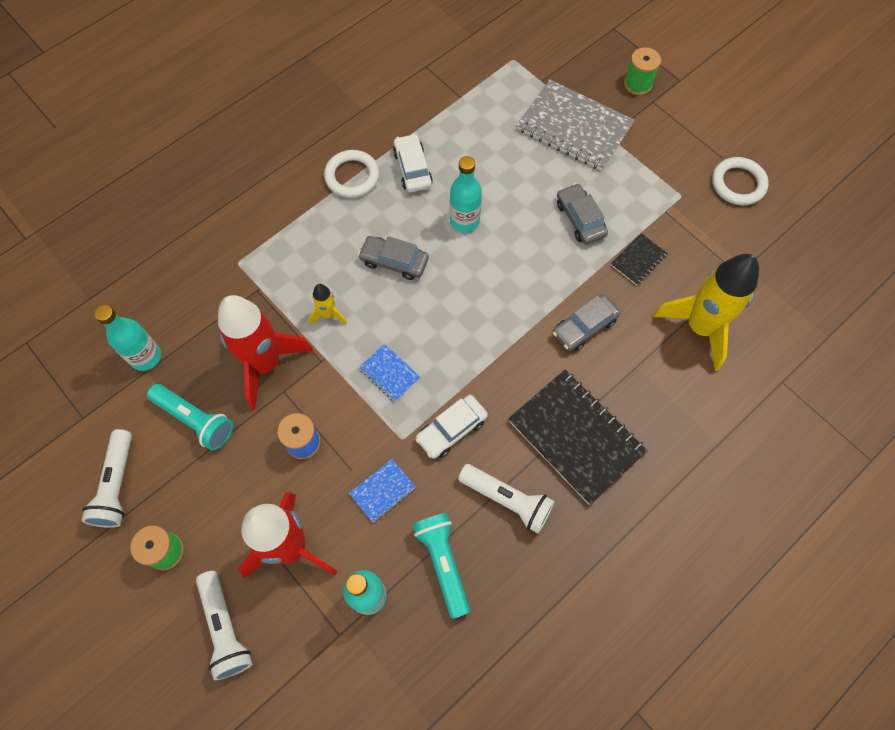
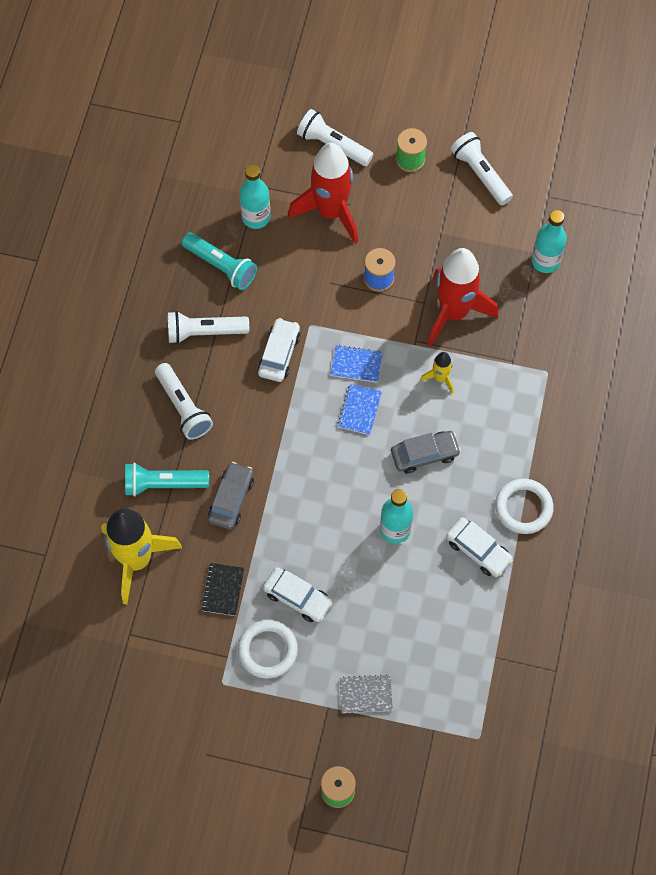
camera: 145 degrees right, 0 degrees up
turquoise flashlight [147,384,233,451] -> turquoise flashlight moved to [125,463,209,496]
blue notebook [349,459,416,523] -> blue notebook moved to [338,384,382,435]
black notebook [508,370,648,505] -> white flashlight [155,363,213,440]
grey notebook [517,80,635,171] -> grey notebook [340,674,393,713], size x0.46
grey car [557,183,608,245] -> white car [263,567,333,622]
white ring [712,157,769,205] -> white ring moved to [238,620,298,679]

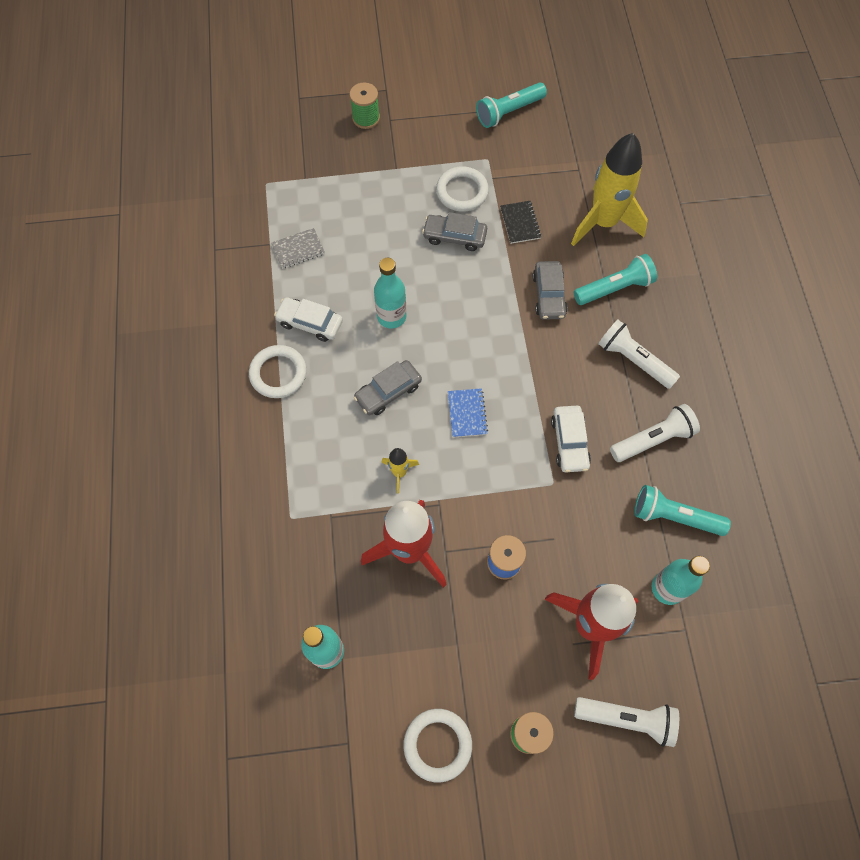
camera: 160 degrees right, 0 degrees up
white car [263,567,333,622] -> grey car [422,212,487,251]
blue notebook [331,345,383,383] -> none
grey notebook [340,674,393,713] -> grey notebook moved to [271,228,325,269]
white flashlight [451,132,513,205] -> white ring [403,709,472,782]
none -> turquoise flashlight [476,83,547,128]

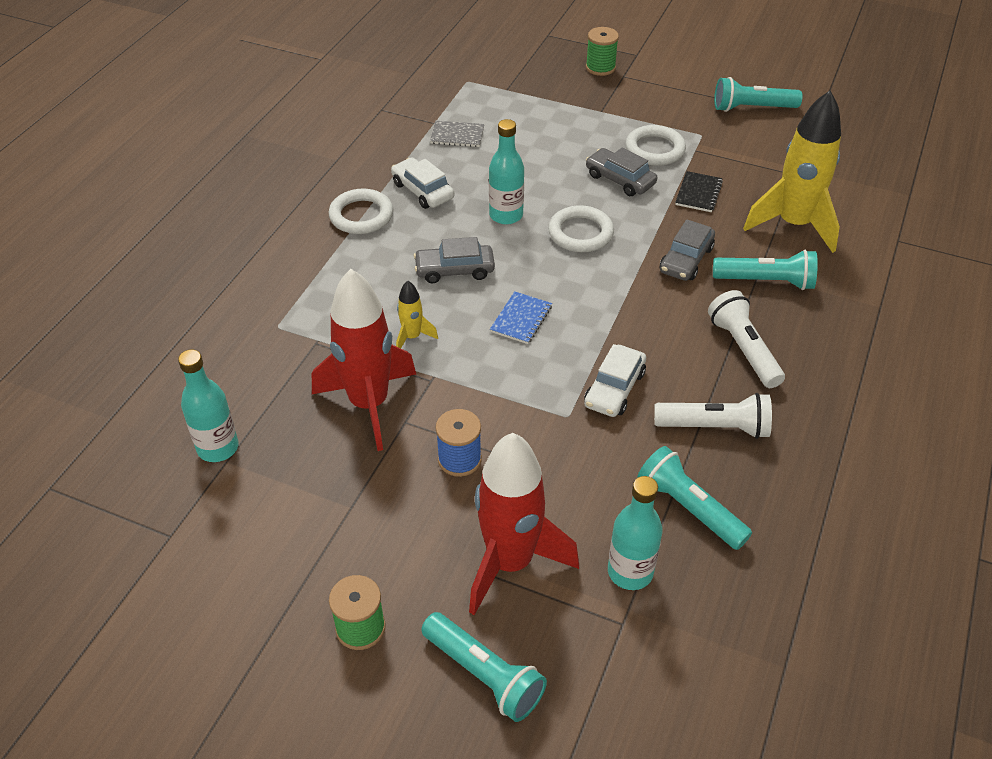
camera: 30 degrees right, 20 degrees down
white ring [403,709,472,782] -> white ring moved to [548,205,614,252]
white flashlight [574,697,679,747] -> turquoise flashlight [421,612,547,722]

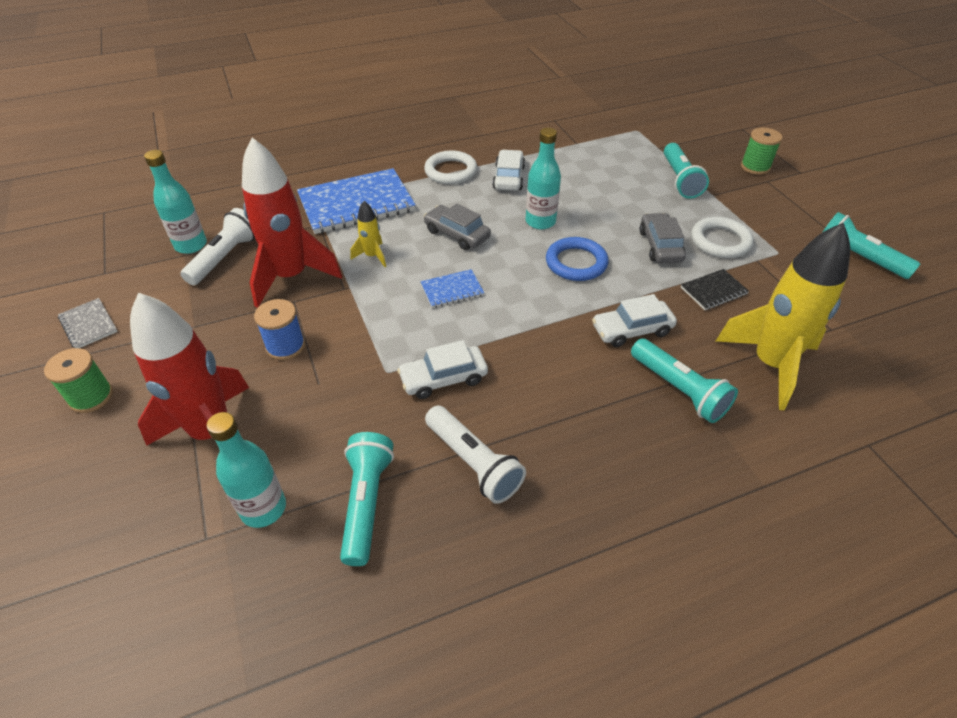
camera: 45 degrees right, 0 degrees up
turquoise flashlight [421,612,547,722] -> turquoise flashlight moved to [664,143,709,199]
grey notebook [430,121,484,147] -> grey notebook moved to [58,298,118,348]
white ring [548,205,614,252] -> blue ring [546,237,608,281]
grey car [660,219,715,281] -> white car [592,294,677,347]
white flashlight [708,290,785,388] -> white flashlight moved to [180,208,255,285]
none -> blue notebook [297,168,416,234]

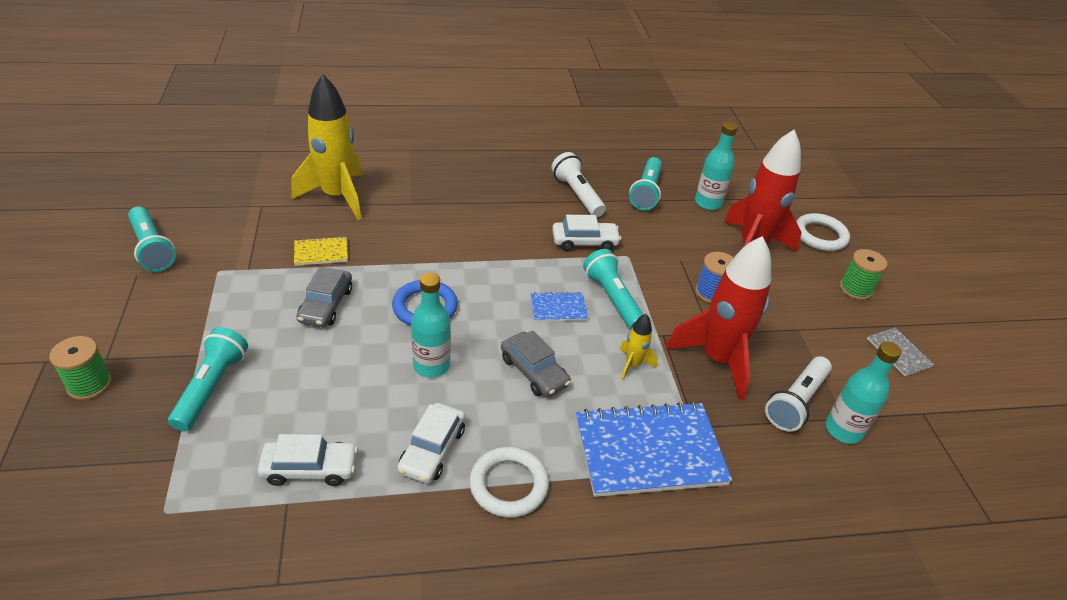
camera: 170 degrees left, 5 degrees down
white car [592,294,677,347] -> white car moved to [258,434,358,486]
turquoise flashlight [631,339,738,423] -> turquoise flashlight moved to [583,249,643,330]
black notebook [681,269,749,310] -> yellow notebook [294,236,348,266]
white ring [691,217,754,258] -> white ring moved to [796,213,850,251]

